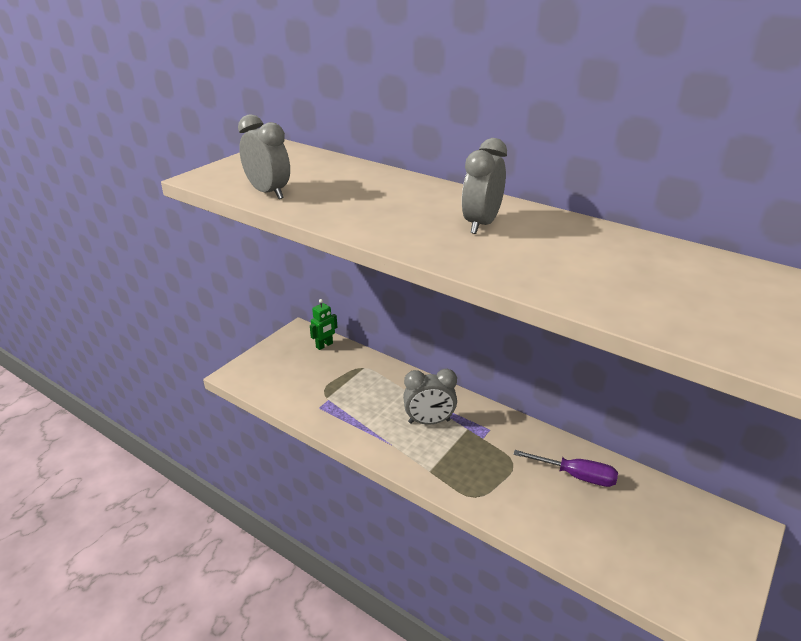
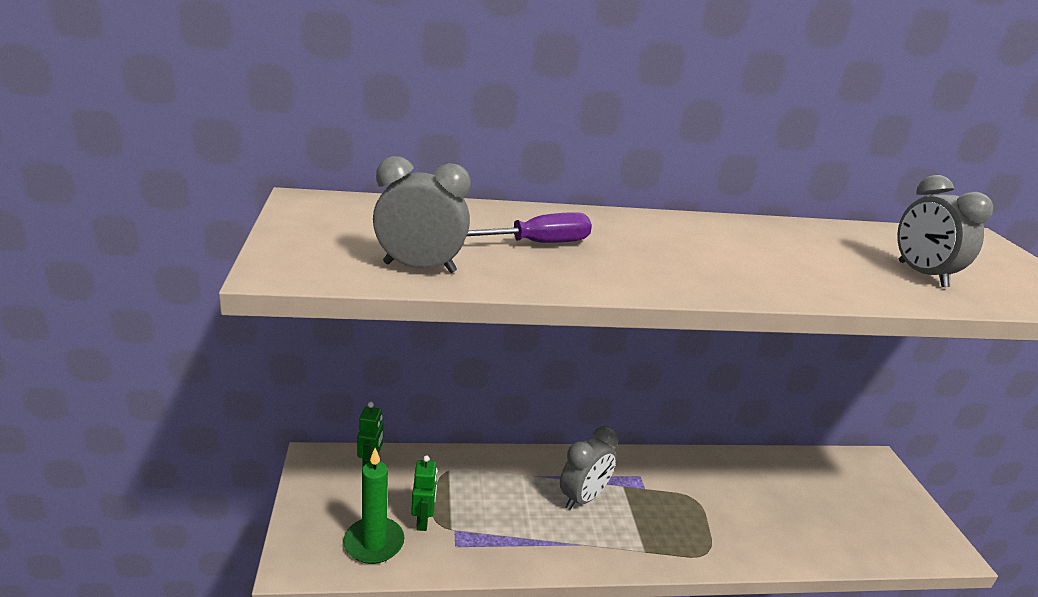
camera: 45 degrees left, 5 degrees down
grey clock [462,138,507,234] -> grey clock moved to [897,175,993,287]
purple screwdriver [513,450,618,487] -> purple screwdriver moved to [467,212,592,243]
none -> green candle [343,448,404,564]
none -> green robot [411,455,438,531]

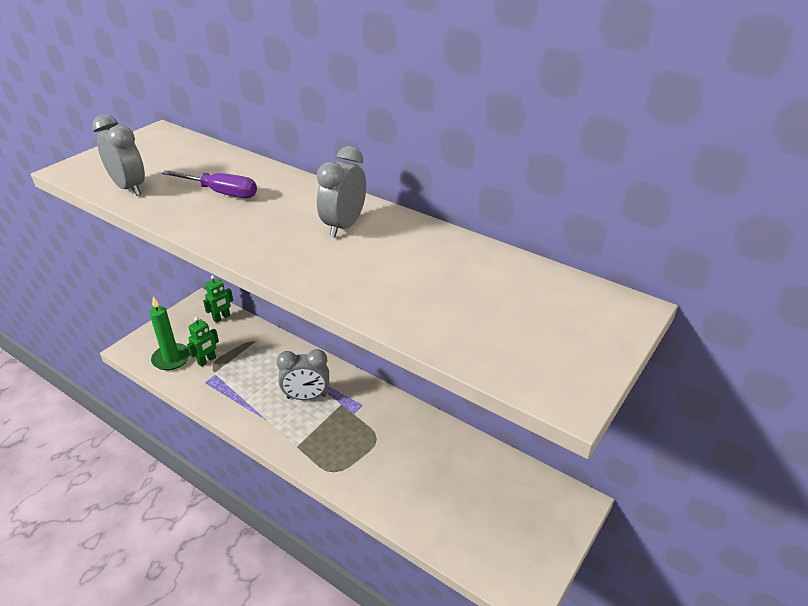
camera: 45 degrees right, 10 degrees up
grey clock [897,175,993,287] -> grey clock moved to [317,146,366,237]

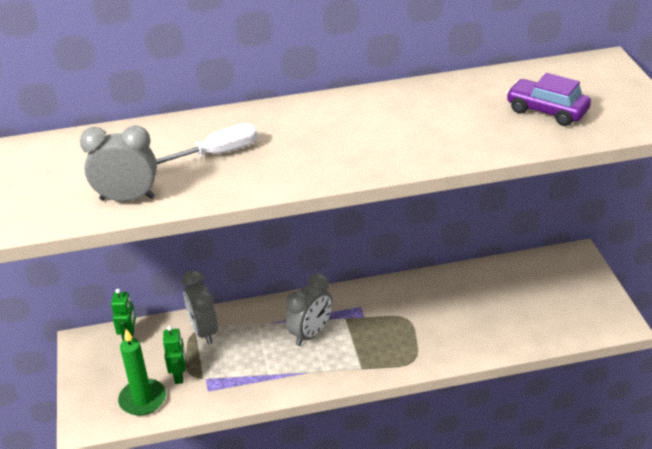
camera: 45 degrees left, 0 degrees up
purple screwdriver [162,170,257,198] -> white screwdriver [156,123,258,164]
grey clock [317,146,366,237] -> grey clock moved to [182,270,218,345]
none -> purple car [506,73,591,126]

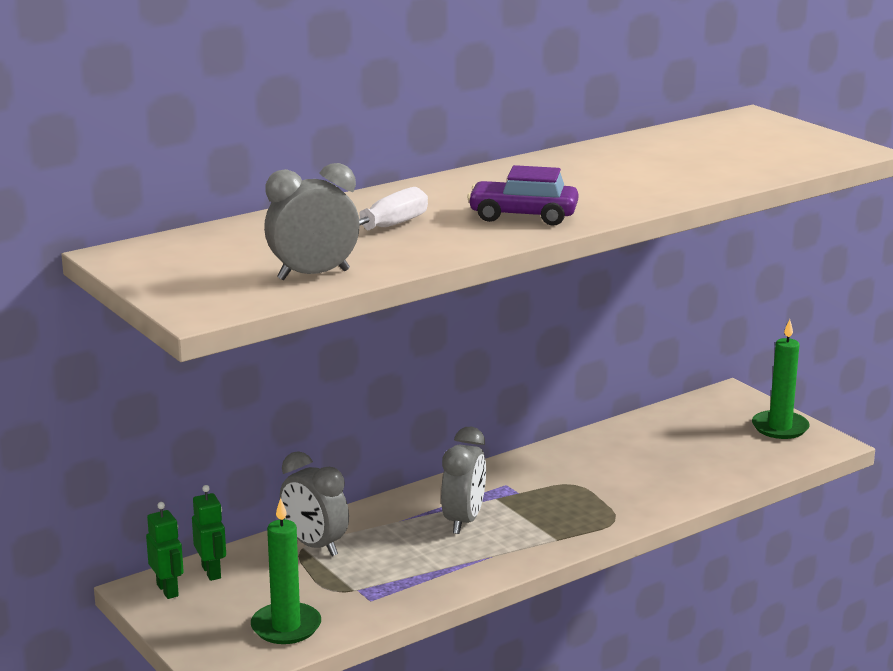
camera: 25 degrees left, 15 degrees down
green robot [163,326,186,384] -> green robot moved to [146,502,184,599]
purple car [506,73,591,126] -> purple car moved to [467,165,578,226]
none -> green candle [752,319,810,439]

